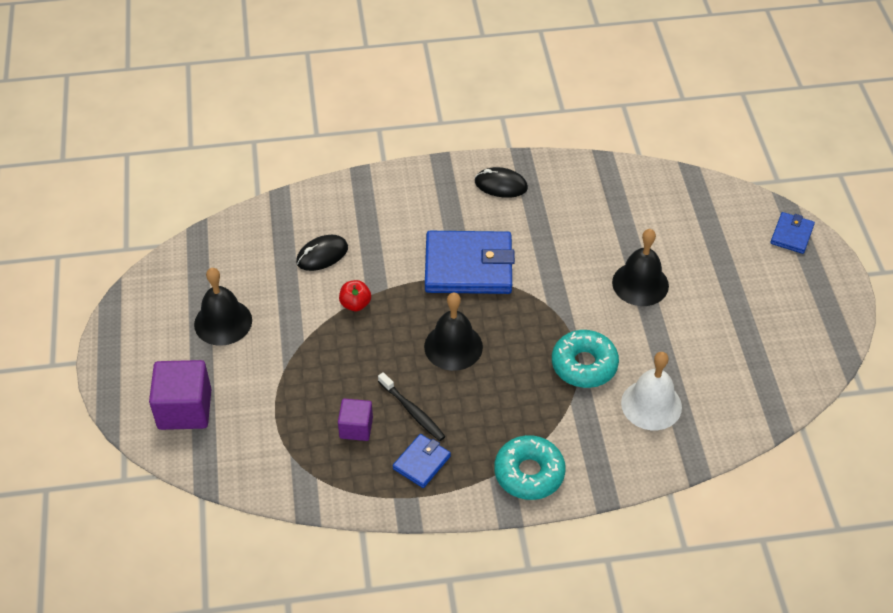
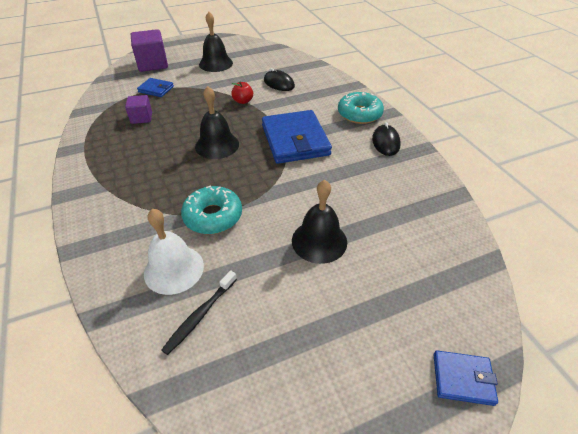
camera: 75 degrees right, 5 degrees down
black toothbrush [378,372,445,441] -> black toothbrush moved to [162,270,237,355]
blue wallet [393,434,451,488] -> blue wallet moved to [137,78,174,97]
turquoise donut [494,435,566,500] -> turquoise donut moved to [338,92,384,124]

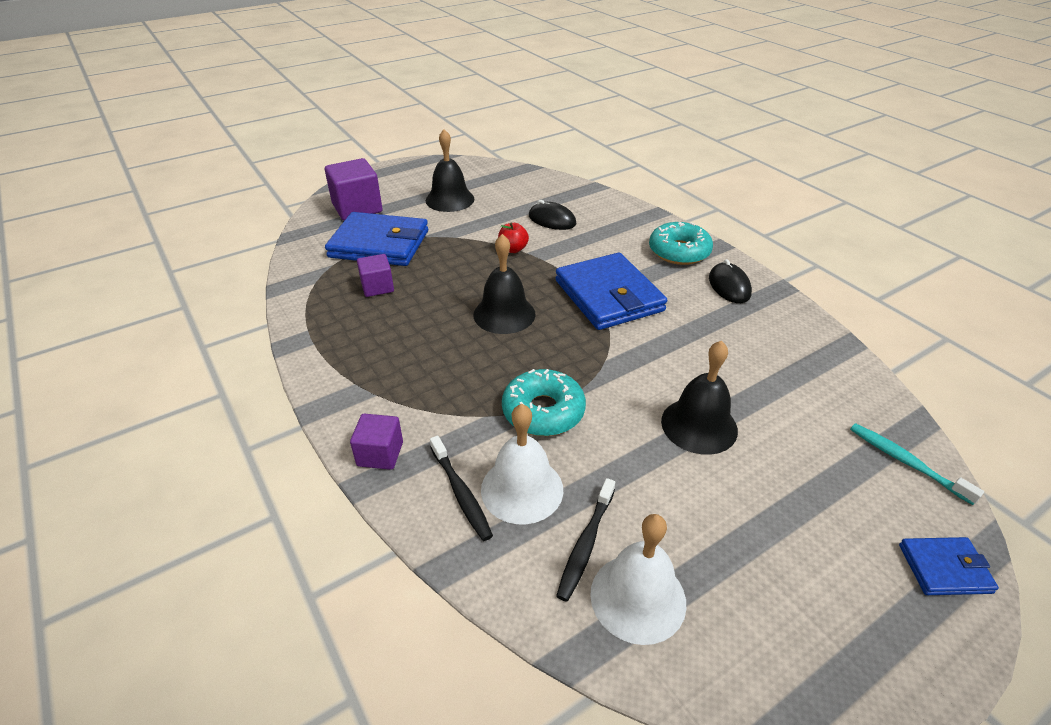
camera: 10 degrees left, 5 degrees down
blue wallet [137,78,174,97] -> blue wallet [325,212,428,266], size x2.04
none -> purple cube [350,414,403,470]
none -> black toothbrush [430,436,493,541]
none -> white bell [590,514,686,645]
none -> turquoise toothbrush [850,423,984,505]

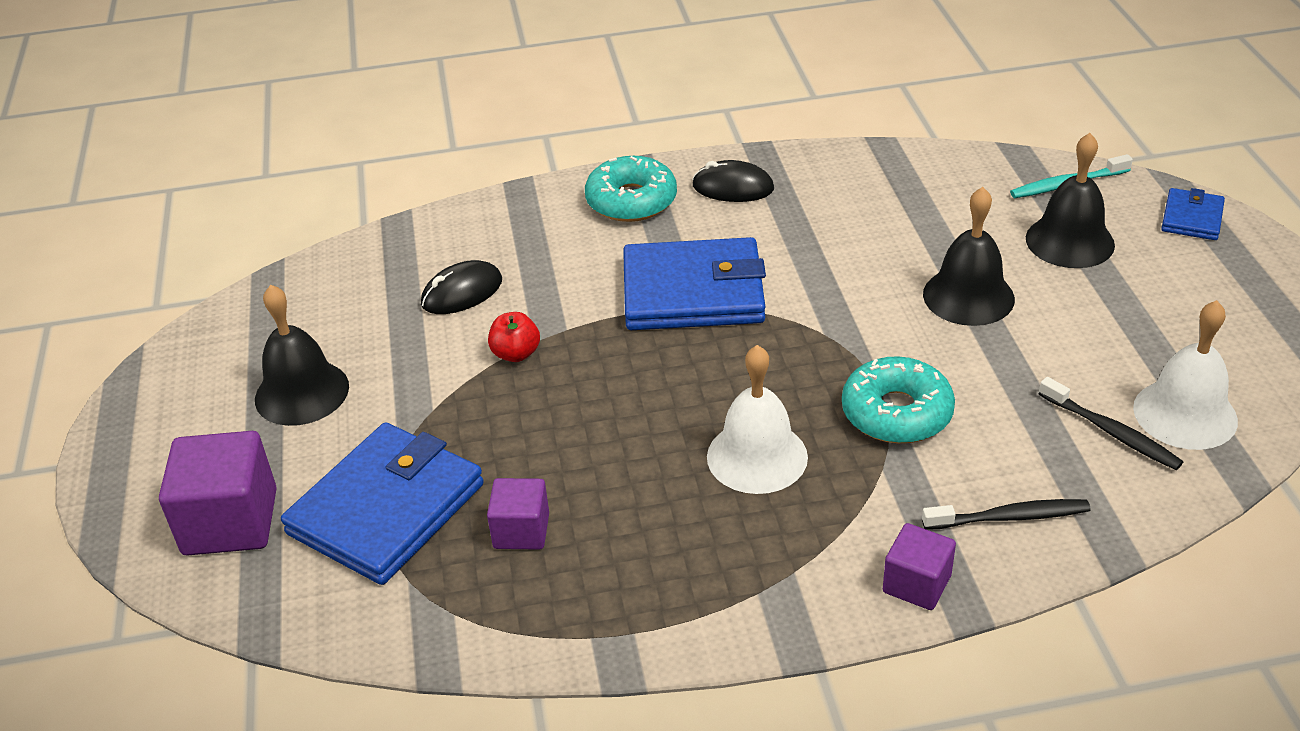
camera: 65 degrees left, 0 degrees up
black bell [473,234,535,334] -> black bell moved to [1026,133,1115,268]
white bell [481,404,563,524] -> white bell moved to [707,345,808,494]

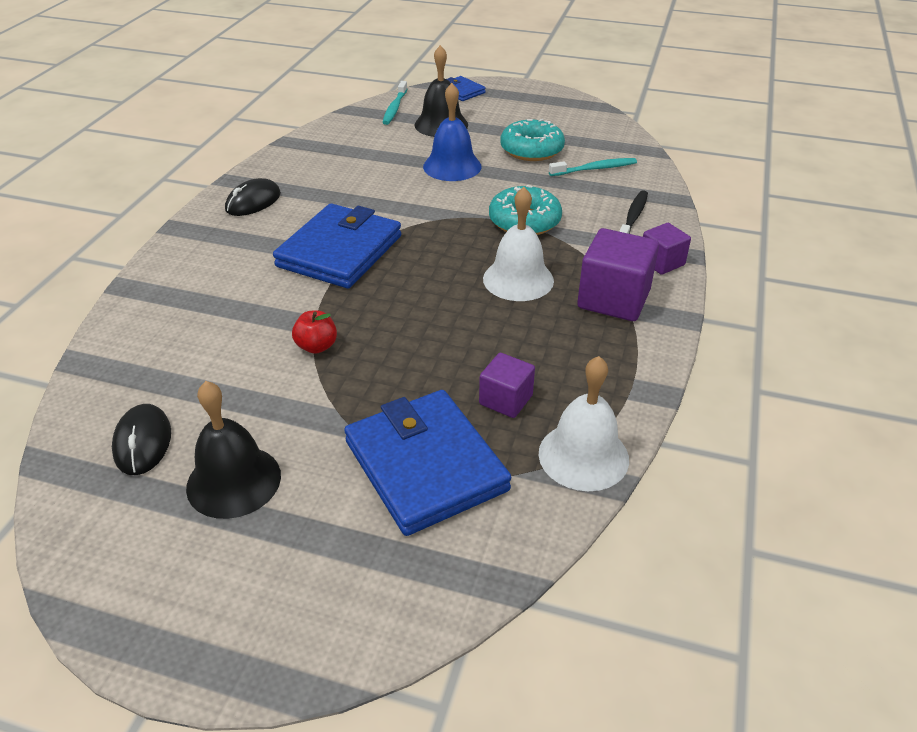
camera: 65 degrees left, 0 degrees up
purple cube [159,431,277,556] -> purple cube moved to [577,228,659,321]
black mouse [421,260,502,314] -> black mouse moved to [112,404,171,475]
turquoise donut [585,156,677,222] -> turquoise donut moved to [500,119,565,161]
black bell [923,187,1015,326] -> blue bell [423,83,481,181]
black toothbrush [1039,377,1183,470] -> turquoise toothbrush [549,158,637,176]
white bell [1133,300,1238,450] -> white bell moved to [539,356,629,491]

